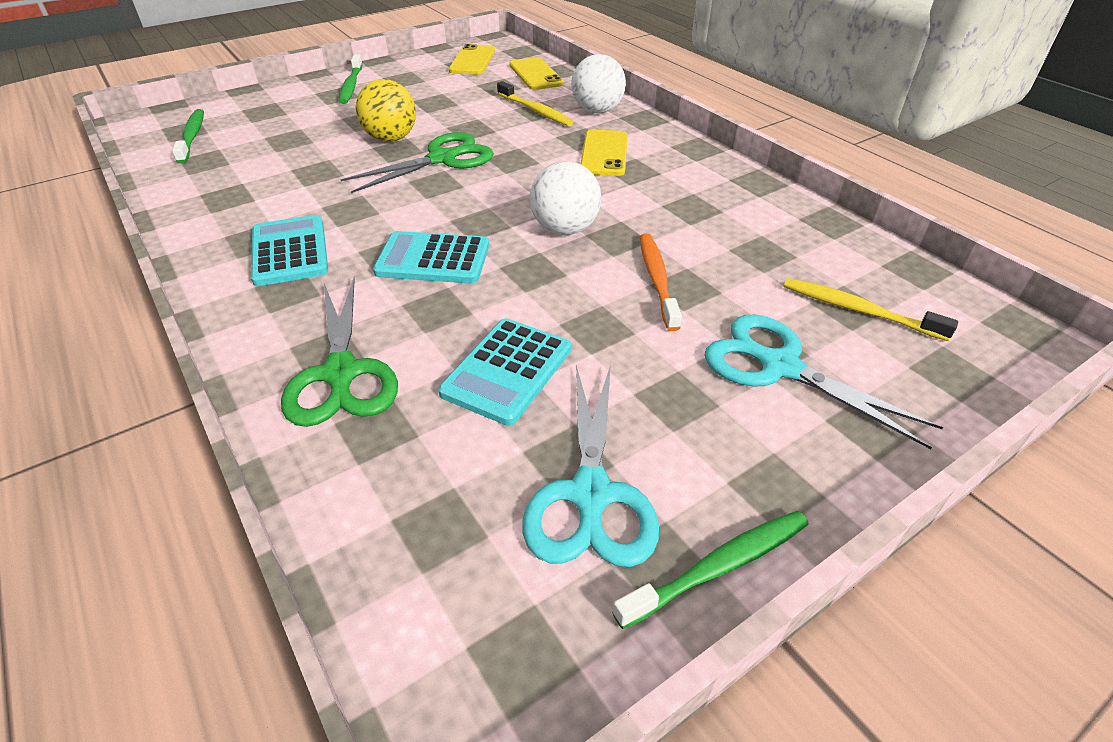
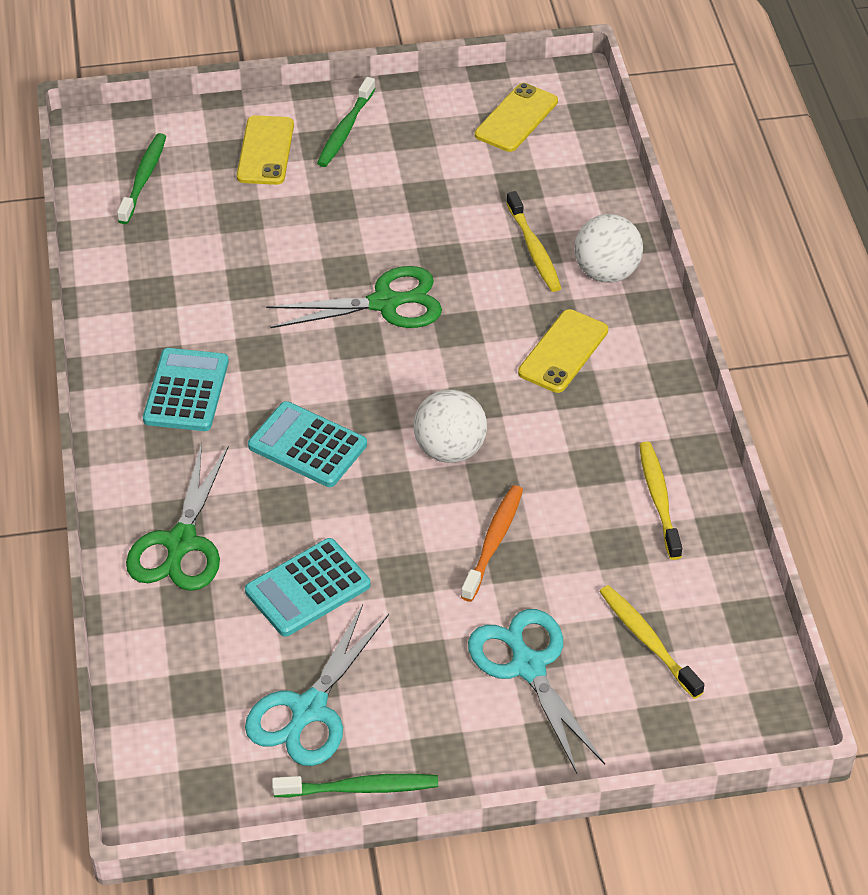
camera: 25 degrees right, 5 degrees up
yellow ball [356,79,416,142] -> none
yellow phone [509,57,564,90] -> yellow phone moved to [237,115,294,185]
none -> yellow toothbrush [639,442,682,560]

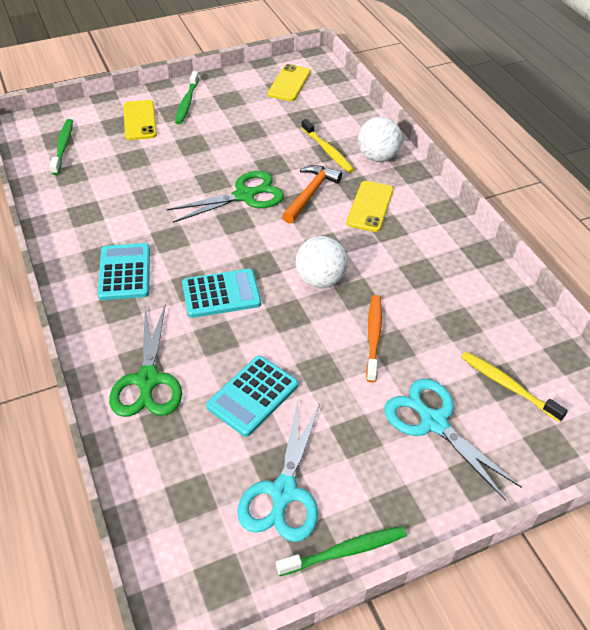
camera: 15 degrees left, 0 degrees up
turquoise calculator [248,401,367,487] -> turquoise calculator turned 150 degrees clockwise [182,269,261,318]
yellow toothbrush [639,442,682,560] -> none
none -> orange hammer [282,165,342,224]

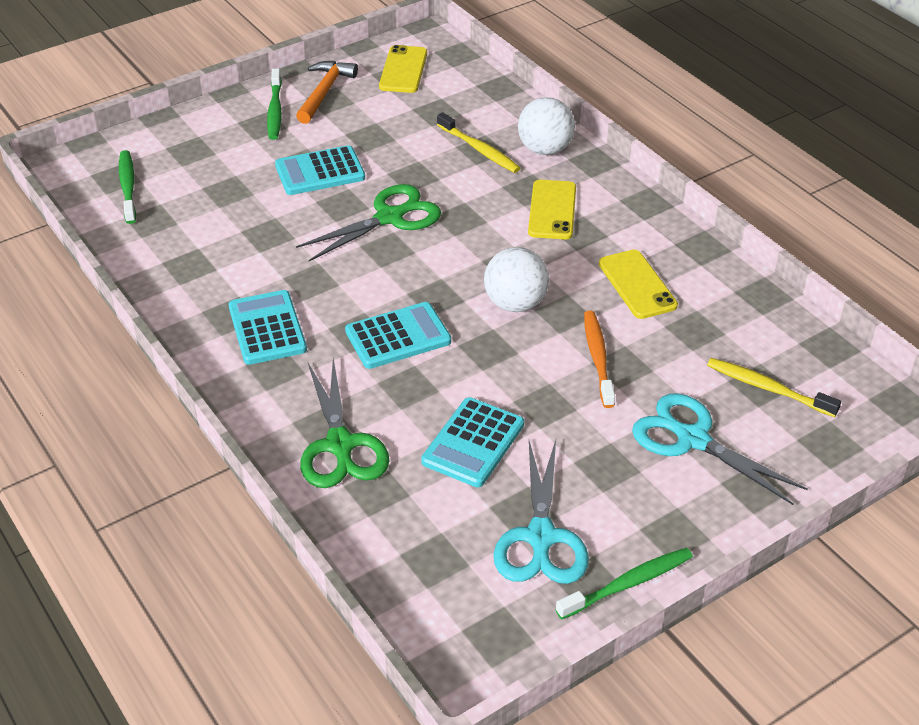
camera: 10 degrees left, 5 degrees down
yellow phone [124,100,157,140] -> yellow phone moved to [599,250,678,319]
orange hammer [282,165,342,224] -> orange hammer moved to [296,61,358,124]
none -> turquoise calculator [275,145,365,195]

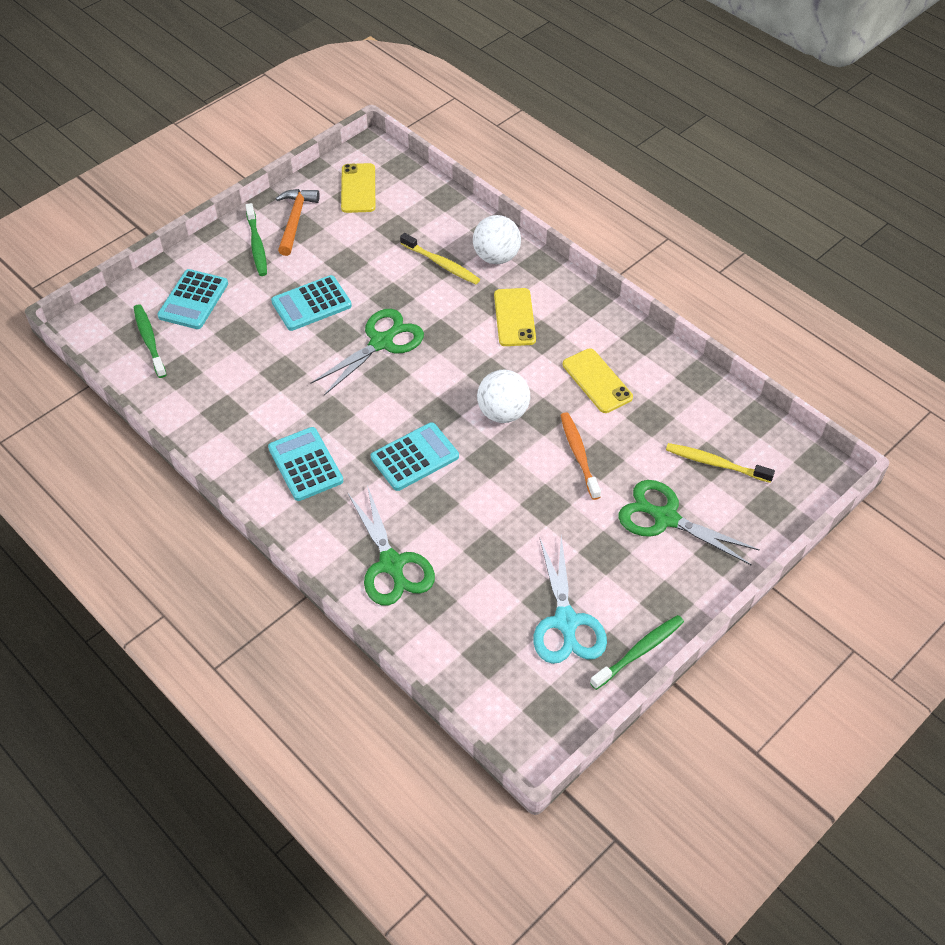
camera: 10 degrees left, 10 degrees up
turquoise calculator [421,397,524,487] -> turquoise calculator moved to [157,269,228,329]
turquoise scissors [632,393,808,505] -> green scissors [618,480,760,566]

